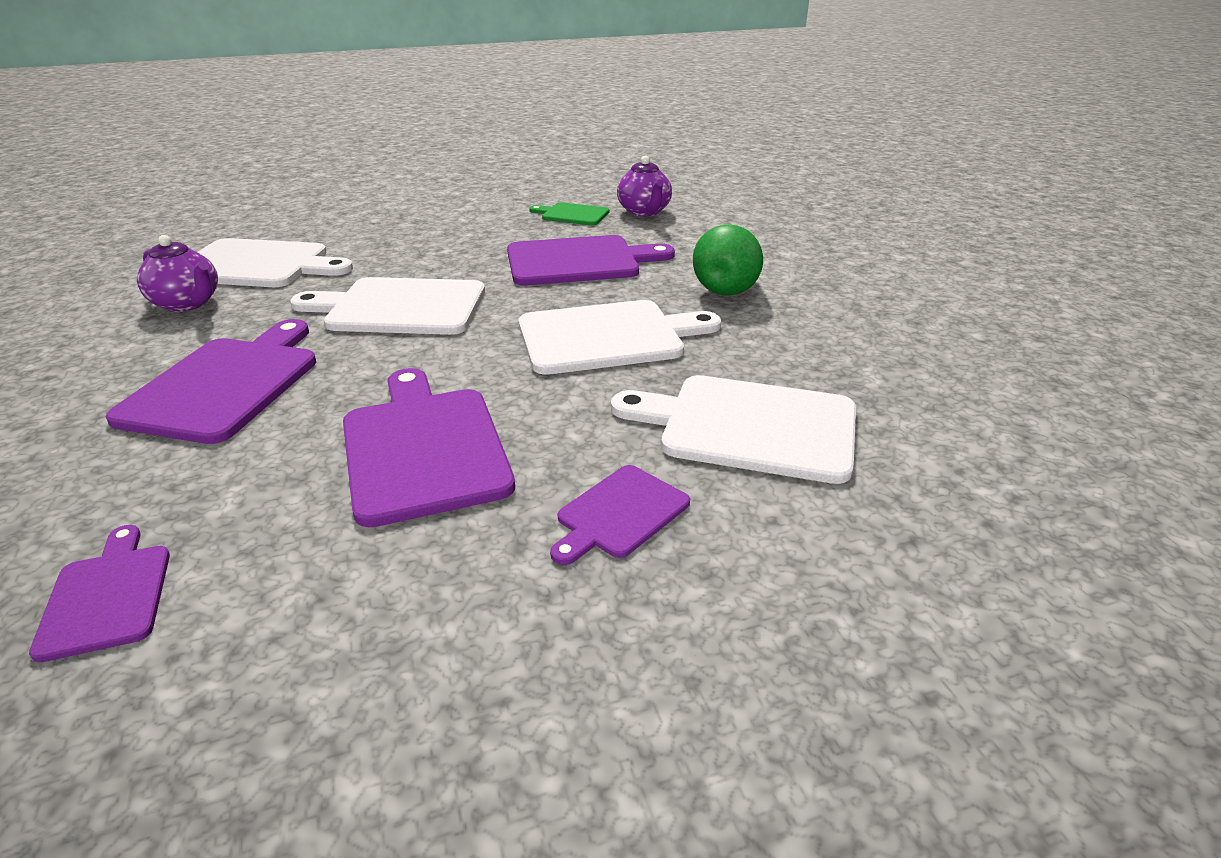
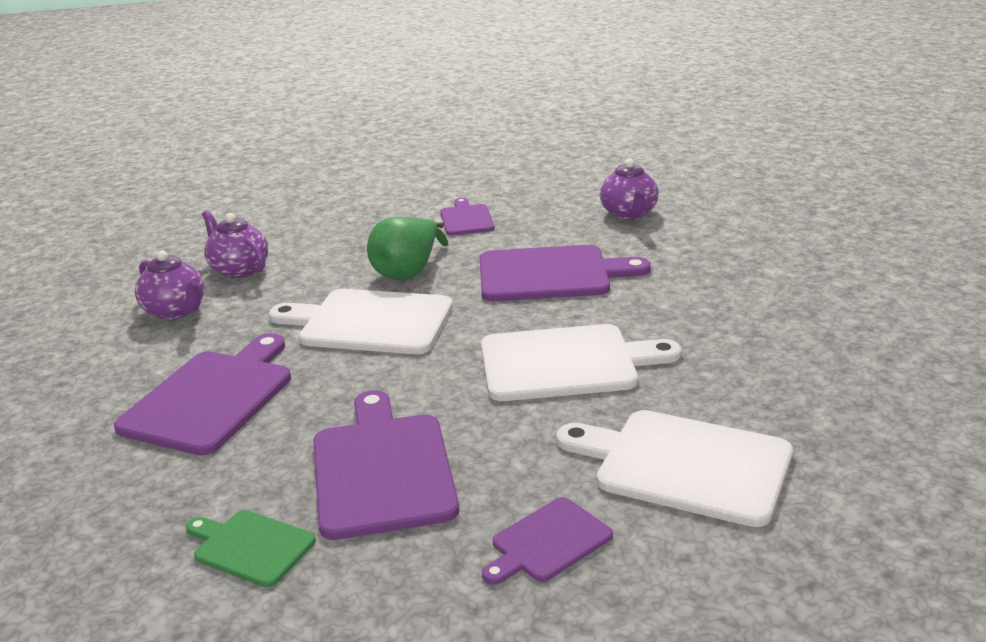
camera: 10 degrees right, 5 degrees down
purple cutting board [29,525,170,663] -> purple cutting board moved to [441,198,494,235]
white cutting board [197,238,353,287] -> purple teapot [202,210,268,278]
green cutting board [529,202,609,225] -> green cutting board moved to [186,510,316,587]
green pear [693,225,763,295] -> green pear moved to [367,217,448,280]

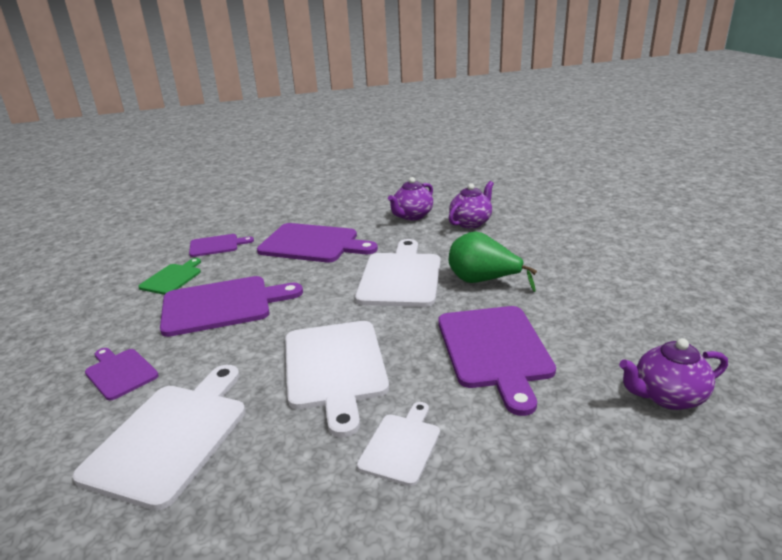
camera: 85 degrees right, 0 degrees up
purple cutting board [441,198,494,235] -> purple cutting board moved to [189,234,254,257]
none -> white cutting board [357,402,440,486]

